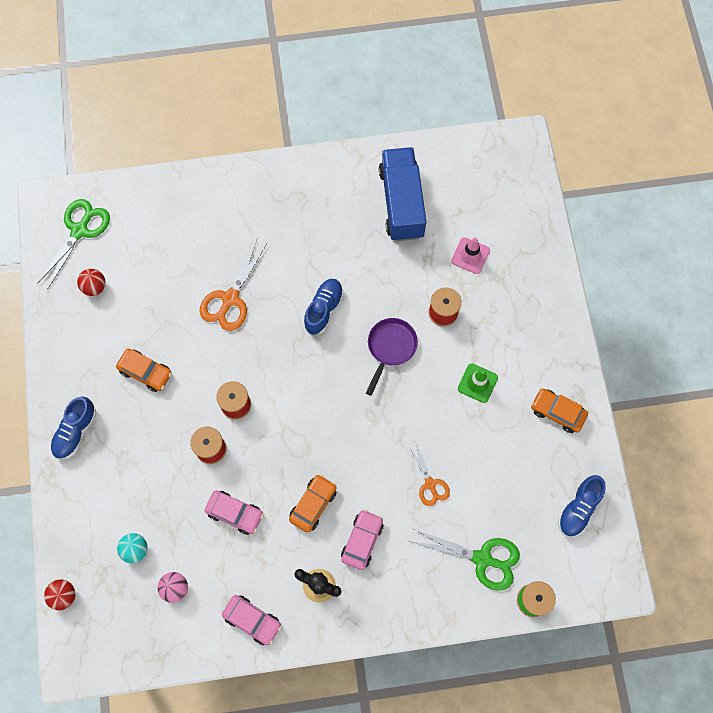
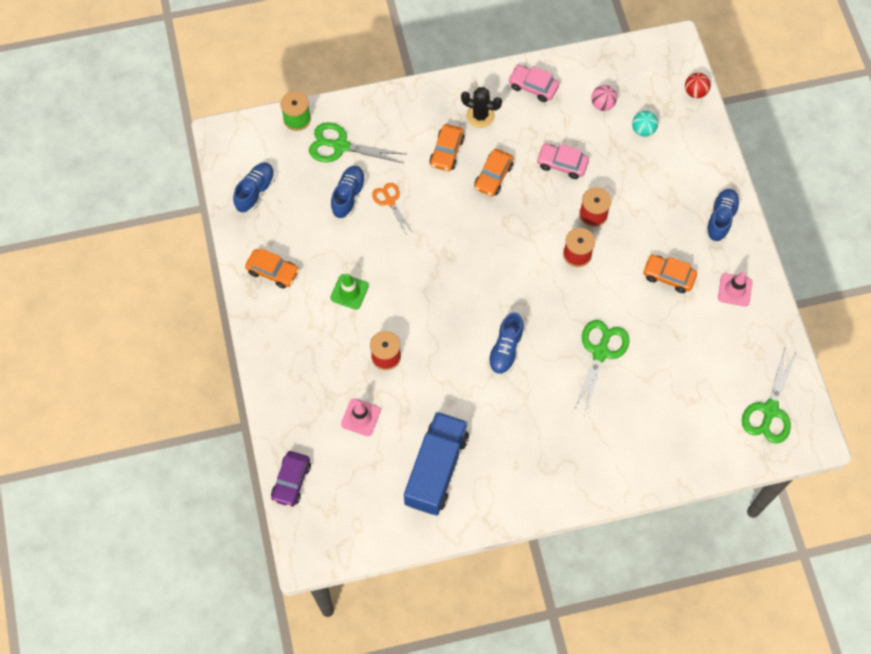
camera: 175 degrees right, 5 degrees down
red ball [77,269,106,296] -> none
orange scissors [200,239,268,331] -> green scissors [574,320,630,416]
pink car [341,509,384,570] -> orange car [429,124,465,171]
purple pan [366,318,418,396] -> none
blue truck [379,147,426,241] -> blue truck turned 150 degrees counterclockwise [404,412,469,515]
none -> purple car [271,451,311,507]
none -> blue shoe [331,166,366,219]
none -> pink traffic cone [718,272,752,307]

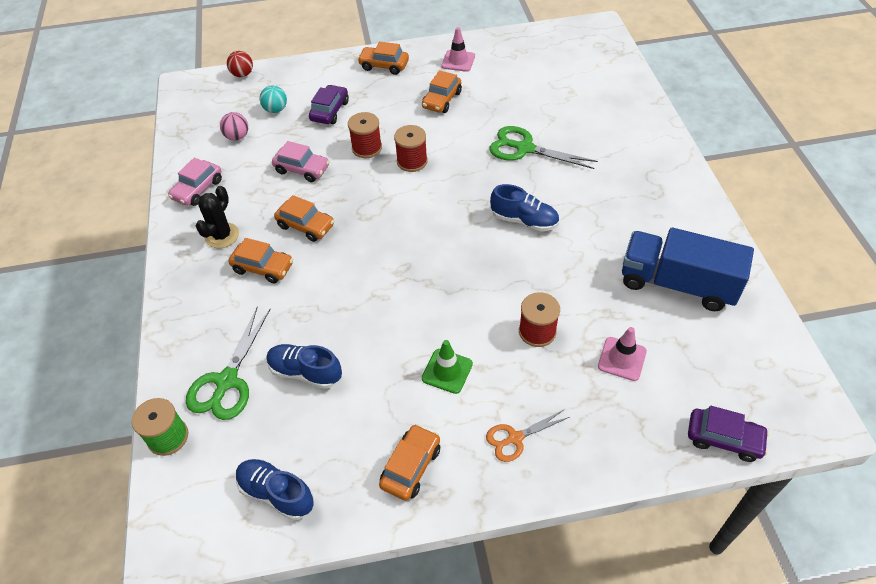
camera: 85 degrees left, 15 degrees down
orange scissors [372,183,412,234] -> orange scissors moved to [486,410,569,462]
pink car [536,144,589,179] -> pink car turned 90 degrees counterclockwise [272,141,330,182]
blue shoe [705,189,740,241] -> orange car [358,41,409,75]
green scissors [742,346,797,443] -> none
none -> purple car [309,85,349,124]

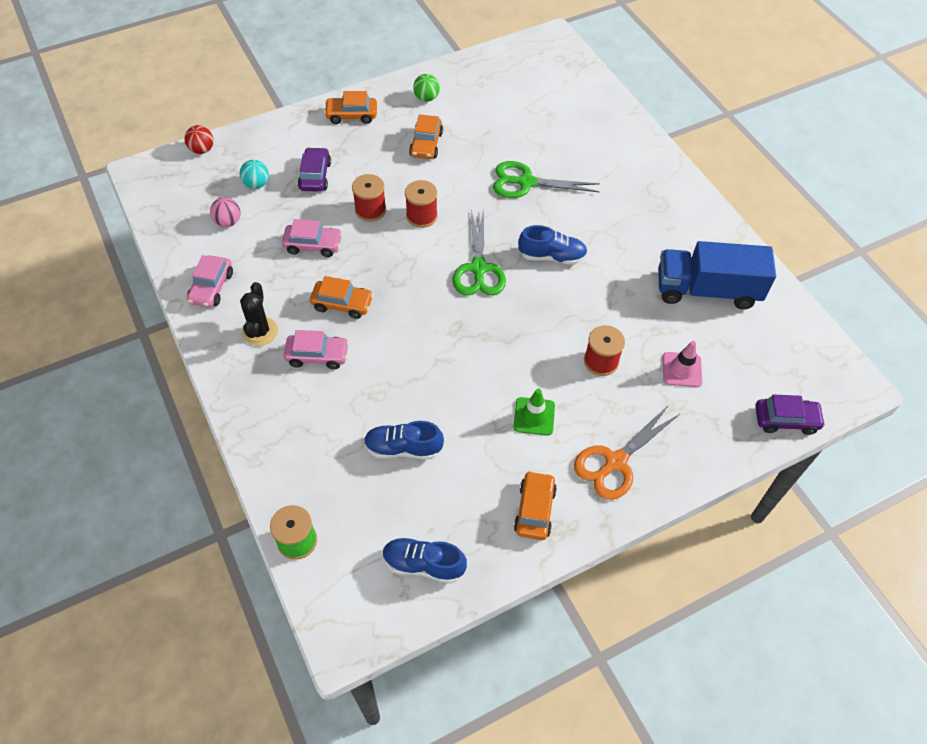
camera: 20 degrees left, 5 degrees up
green scissors [186,308,270,420] -> green scissors moved to [452,209,506,296]
orange car [228,238,293,283] -> pink car [284,330,349,369]
pink traffic cone [441,27,475,72] -> green ball [413,74,440,102]
orange scissors [486,410,569,462] -> orange scissors [574,405,681,500], size x1.64

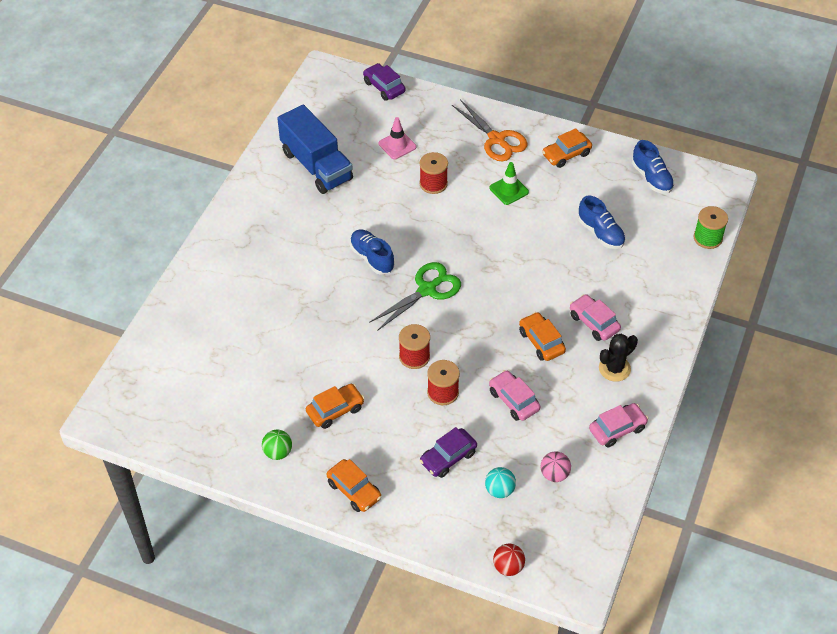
camera: 130 degrees left, 5 degrees down
green scissors [493,161,600,198] -> none
orange scissors [574,405,681,500] -> orange scissors turned 45 degrees clockwise [452,99,528,161]

